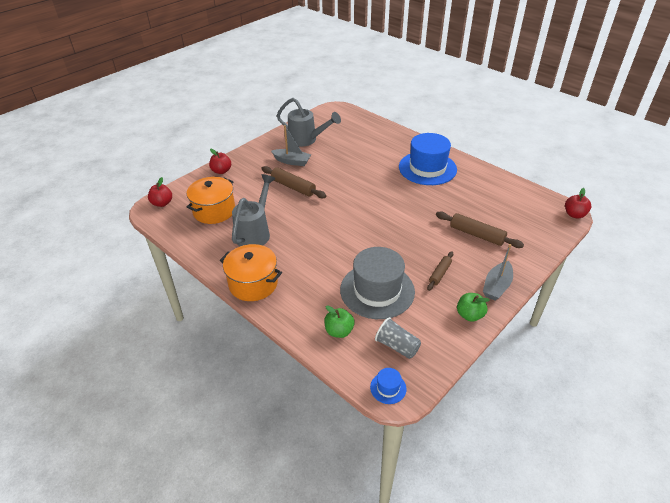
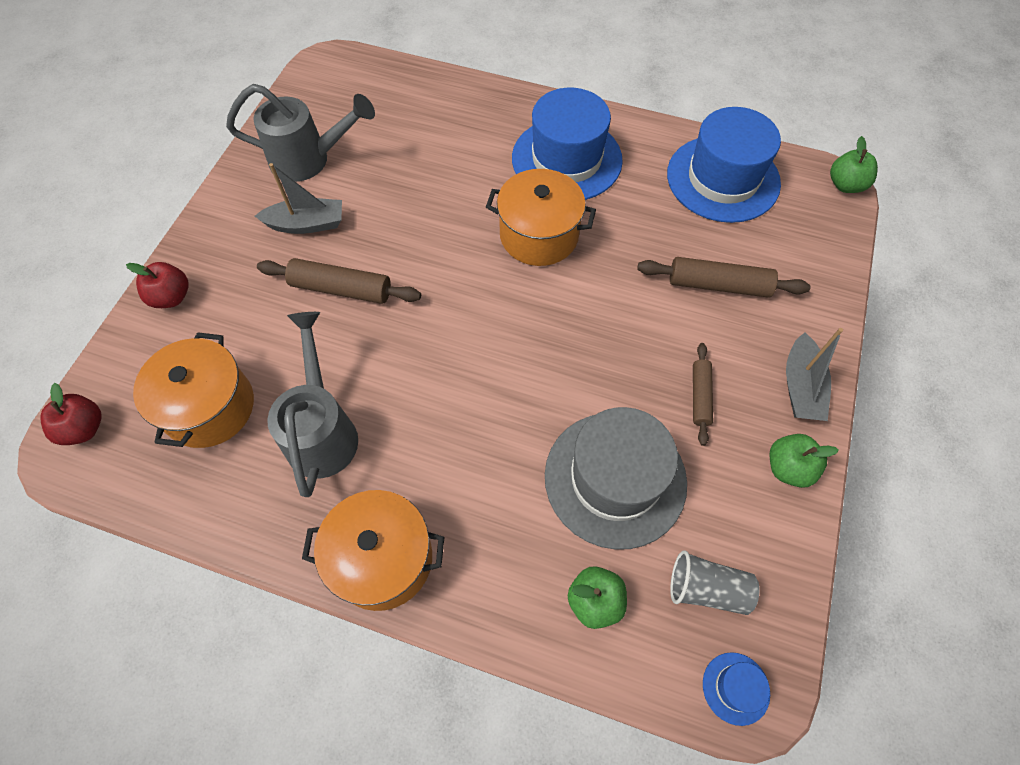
camera: 25 degrees left, 20 degrees up
red apple [565,188,591,218] -> green apple [830,136,878,193]
none -> orange pot [486,169,596,266]
none -> blue hat [667,107,781,223]

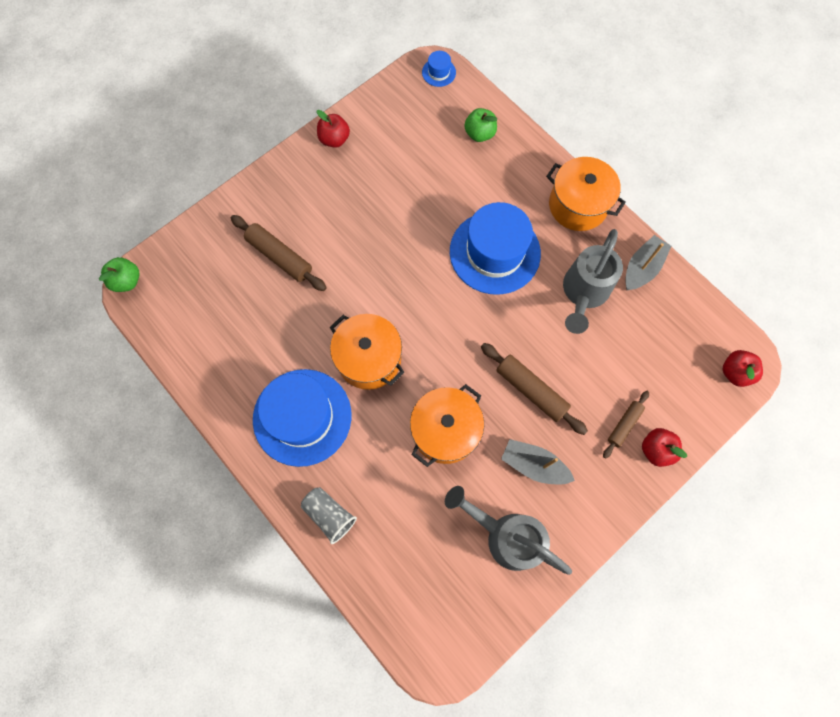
camera: 150 degrees left, 10 degrees up
orange pot [133,332,254,448] -> orange pot moved to [410,384,484,467]
grey hat [545,407,687,550] -> none
blue hat [667,107,781,223] -> blue hat moved to [450,202,541,295]
grey cup [670,550,760,615] -> grey cup moved to [301,487,357,544]
brown rolling pin [693,343,713,446] -> brown rolling pin moved to [603,391,649,459]
green apple [770,434,839,488] -> red apple [317,110,350,148]
grey boat [786,328,843,421] -> grey boat moved to [625,235,671,291]

